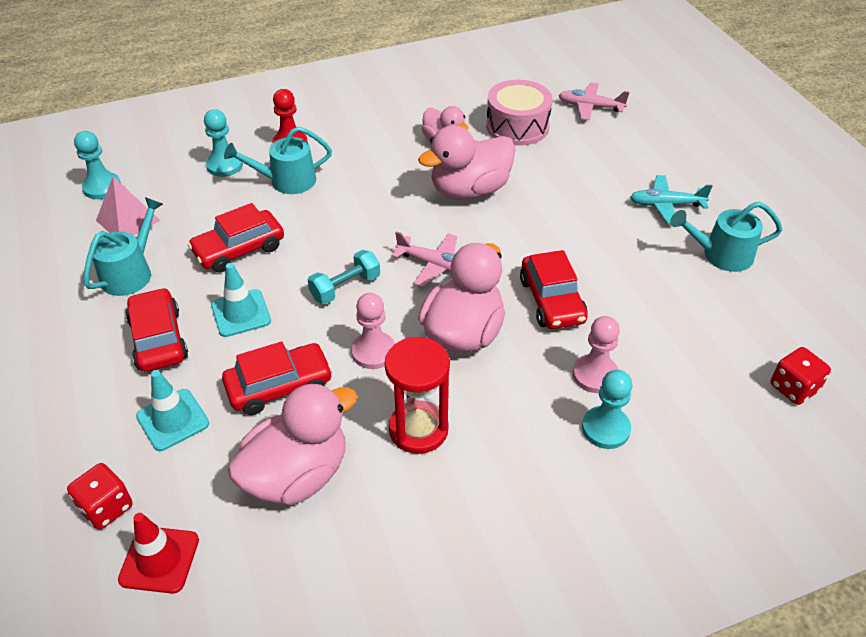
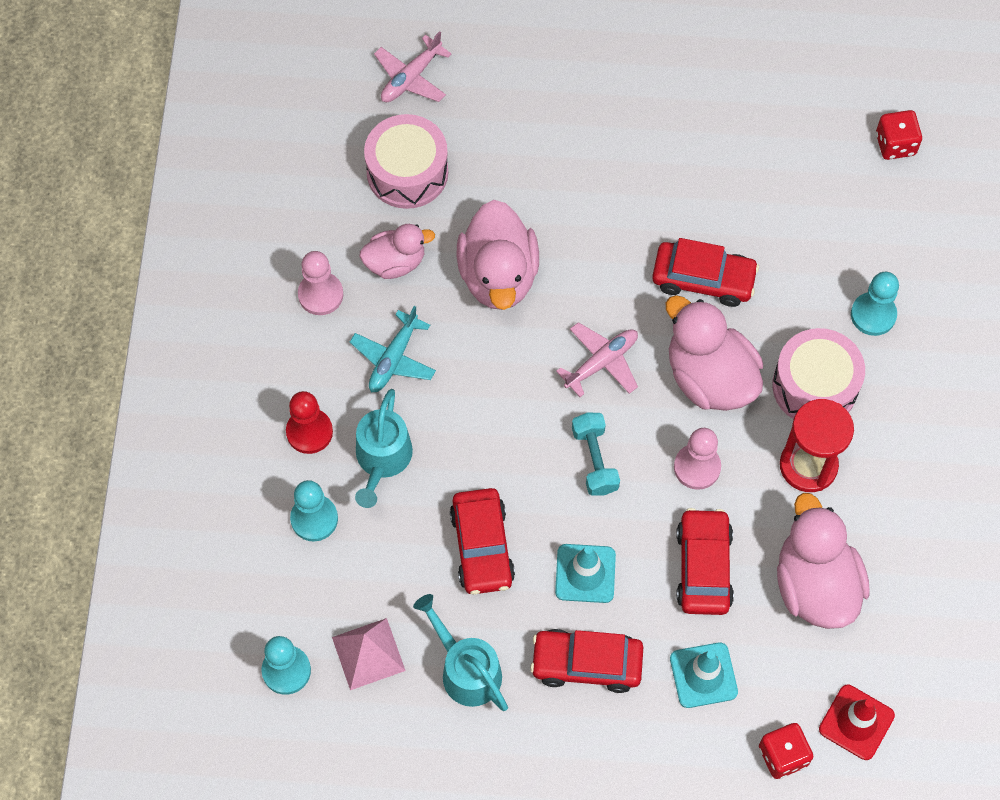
camera: 65 degrees left, 20 degrees up
pink pawn [573,316,620,393] -> pink pawn moved to [298,251,343,315]
turquoise plane [630,175,713,224] -> turquoise plane moved to [350,306,436,392]
turquoise watering can [670,202,783,272] -> none
none -> pink drum [772,328,865,419]

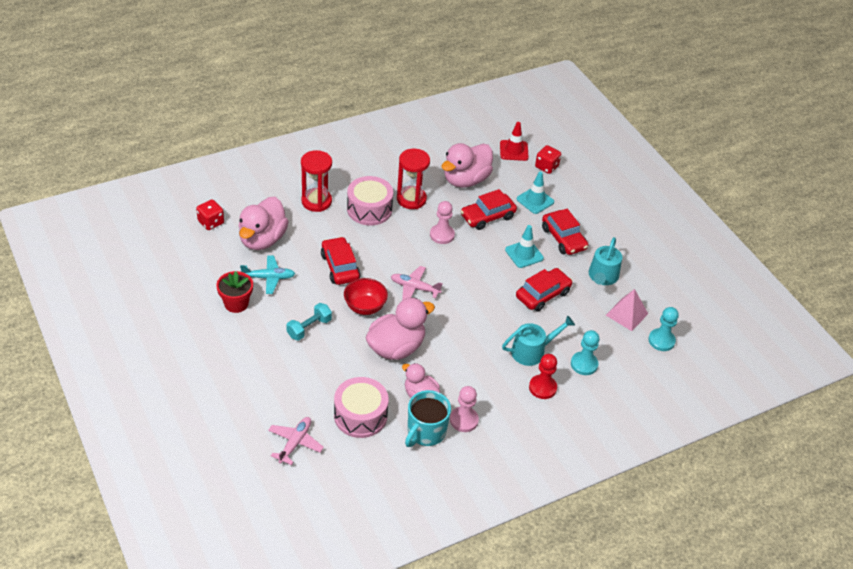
camera: 125 degrees left, 20 degrees down
turquoise plane [350,306,436,392] -> turquoise plane moved to [240,255,295,294]
pink plane [374,31,452,102] -> pink plane turned 75 degrees counterclockwise [268,417,324,465]
turquoise dumbbell [572,413,620,496] -> turquoise dumbbell moved to [286,303,332,341]
pink duck [666,295,763,411] -> pink duck moved to [239,197,289,250]
turquoise pawn [851,272,899,336] -> red hourglass [301,150,332,212]
none -> red flower pot [216,271,253,313]
none -> red bowl [344,278,388,315]
none -> turquoise mug [405,390,451,447]

